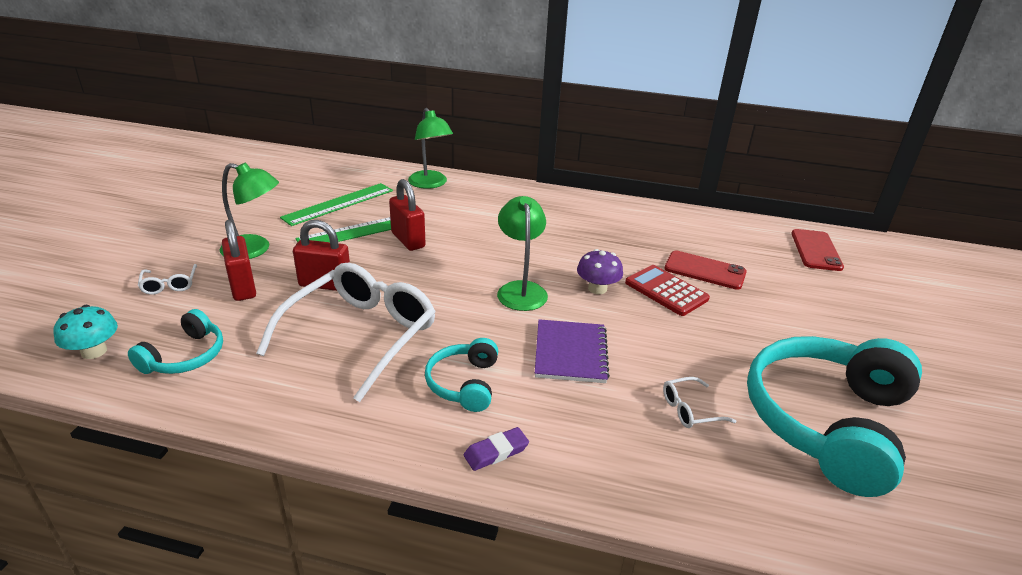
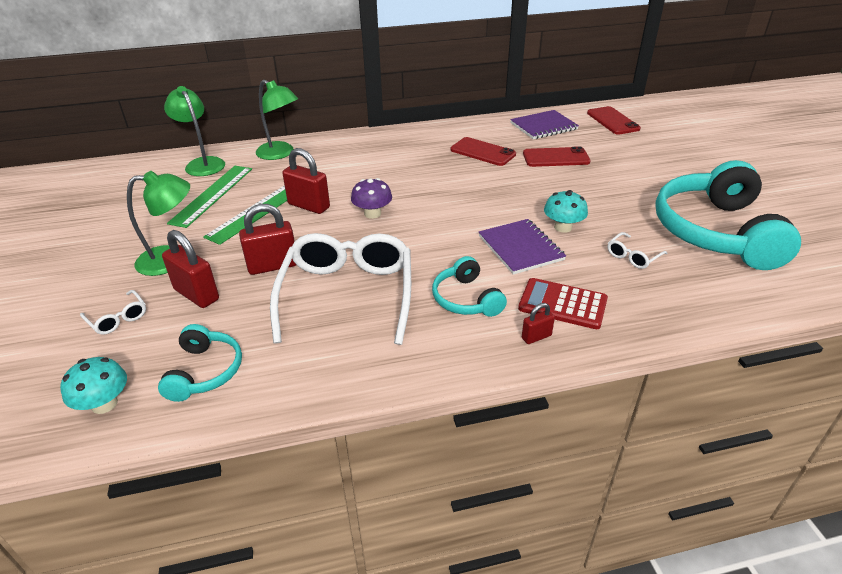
camera: 25 degrees left, 5 degrees up
purple eraser [464,427,529,471] -> red padlock [522,303,555,344]
green lamp [497,196,548,311] -> green lamp moved to [164,86,225,176]
purple mushroom [577,249,623,294] -> purple mushroom moved to [351,178,392,219]
red calculator [625,265,710,316] -> red calculator moved to [518,278,608,329]
none -> red phone [451,137,516,166]
none -> purple notebook [510,110,579,139]
none -> turquoise mushroom [544,190,588,233]

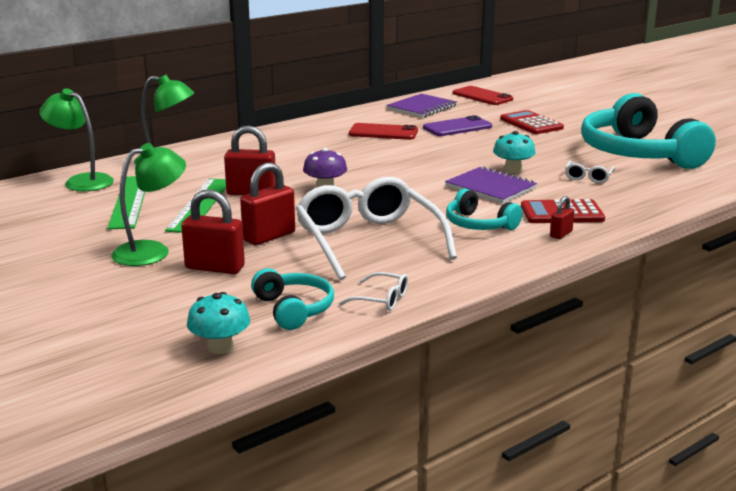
camera: 25 degrees left, 15 degrees down
white glasses [80,290,146,335] -> white glasses moved to [339,272,408,311]
red phone [523,146,591,167] -> purple phone [423,115,492,136]
none -> red calculator [500,110,564,134]

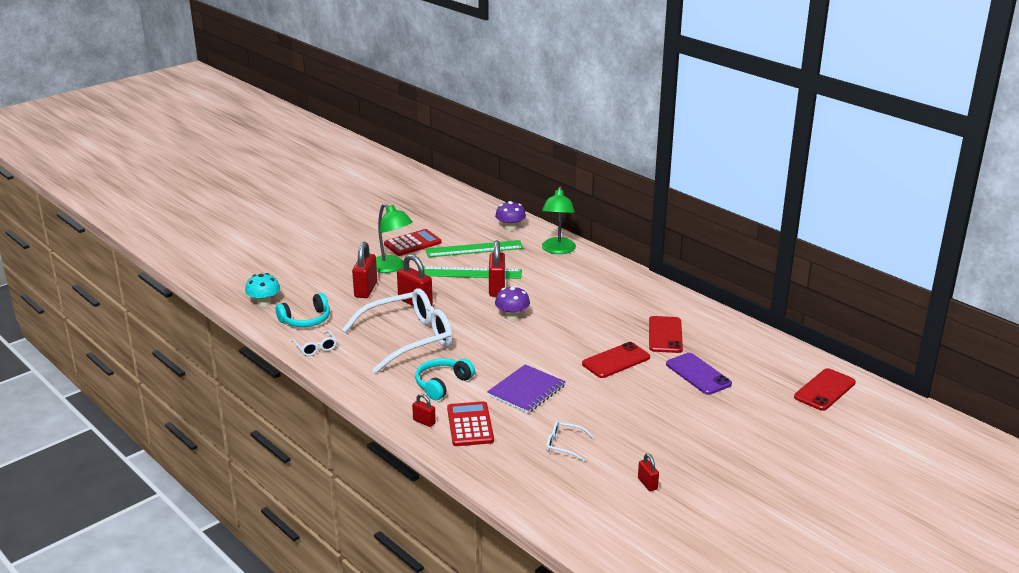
camera: 85 degrees right, 5 degrees up
green lamp [39,89,114,191] -> purple mushroom [495,201,526,231]
white glasses [339,272,408,311] -> white glasses turned 45 degrees counterclockwise [292,330,337,356]
purple notebook [386,94,457,118] -> none
turquoise mushroom [493,131,536,173] -> none
red calculator [500,110,564,134] -> red calculator moved to [384,229,442,256]
turquoise headphones [581,93,716,169] -> red padlock [638,453,659,491]
none -> red phone [582,342,650,378]

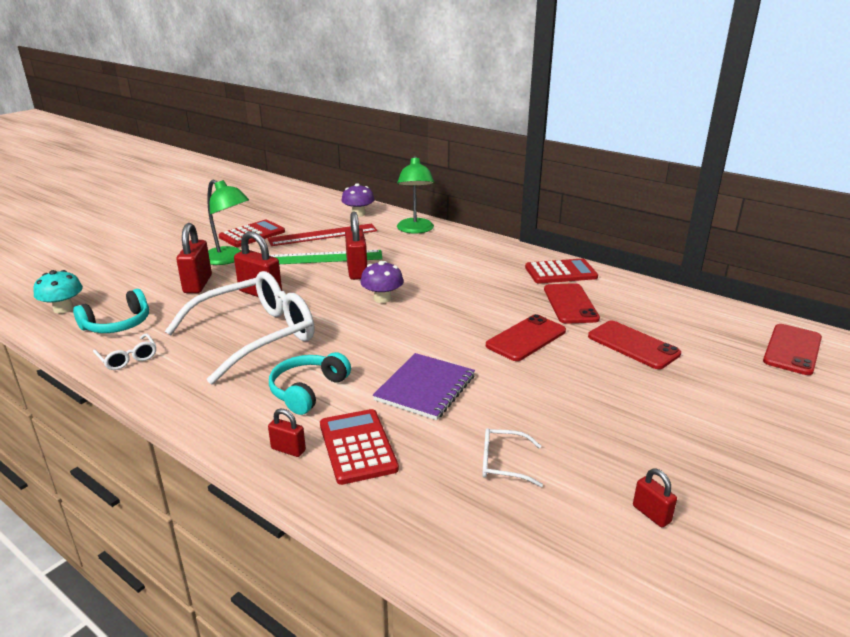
camera: 10 degrees left, 0 degrees up
green ruler [426,240,523,257] -> red ruler [267,224,377,246]
purple phone [666,353,732,395] -> red phone [588,321,681,369]
none -> red calculator [525,259,598,284]

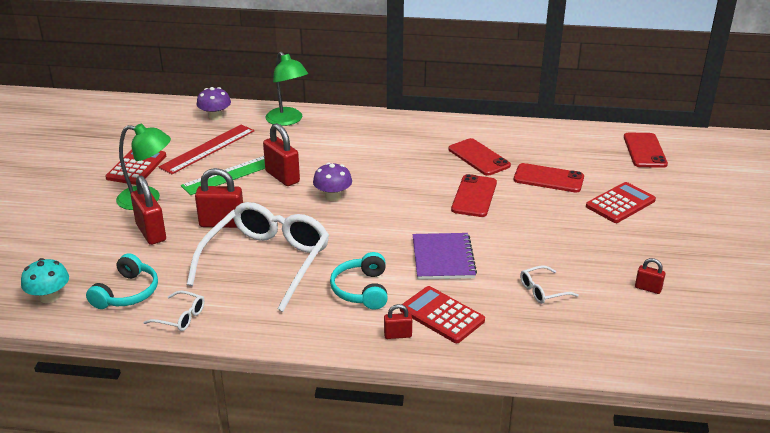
camera: 30 degrees left, 5 degrees up
red calculator [525,259,598,284] -> red calculator moved to [586,182,656,223]

